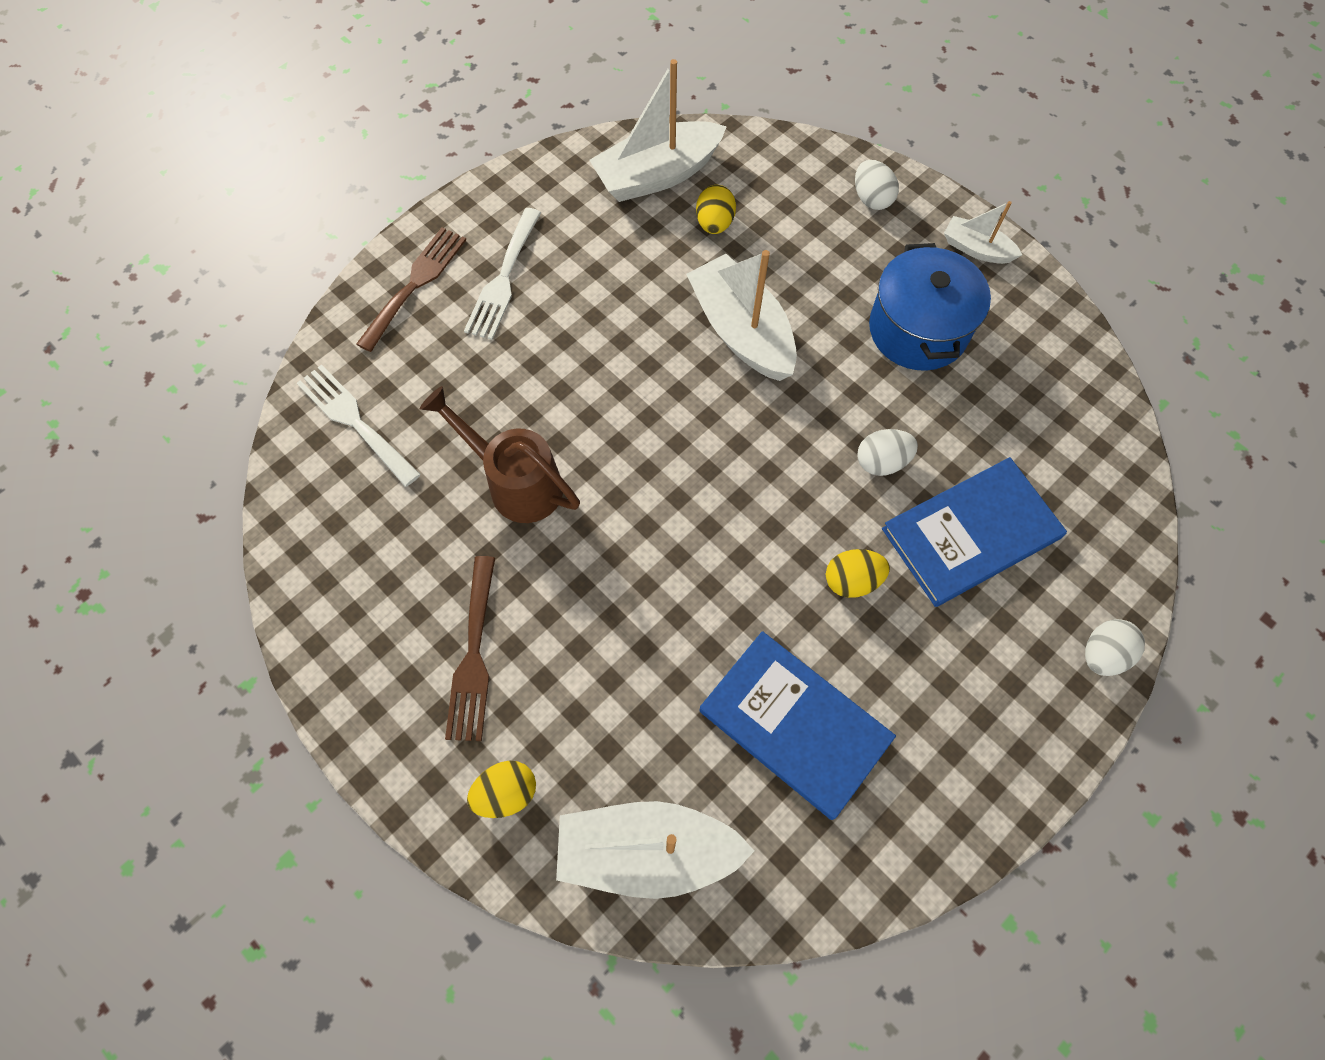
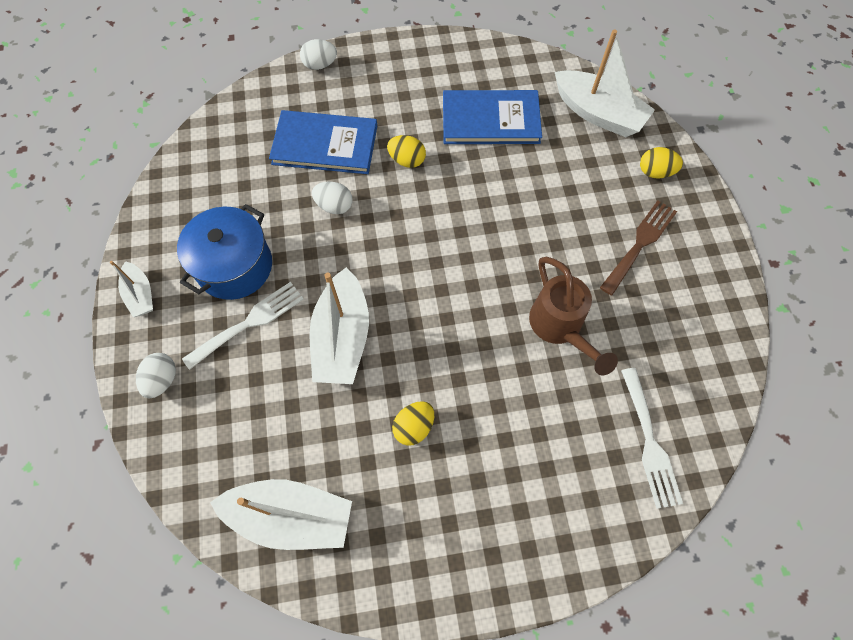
camera: 145 degrees left, 0 degrees up
brown fork [356,227,466,352] -> none
white fork [464,208,541,340] -> white fork moved to [182,282,304,370]
yellow egg [696,185,736,234] -> yellow egg moved to [392,401,434,446]
blue book [699,631,896,820] -> blue book turned 75 degrees counterclockwise [443,90,542,144]

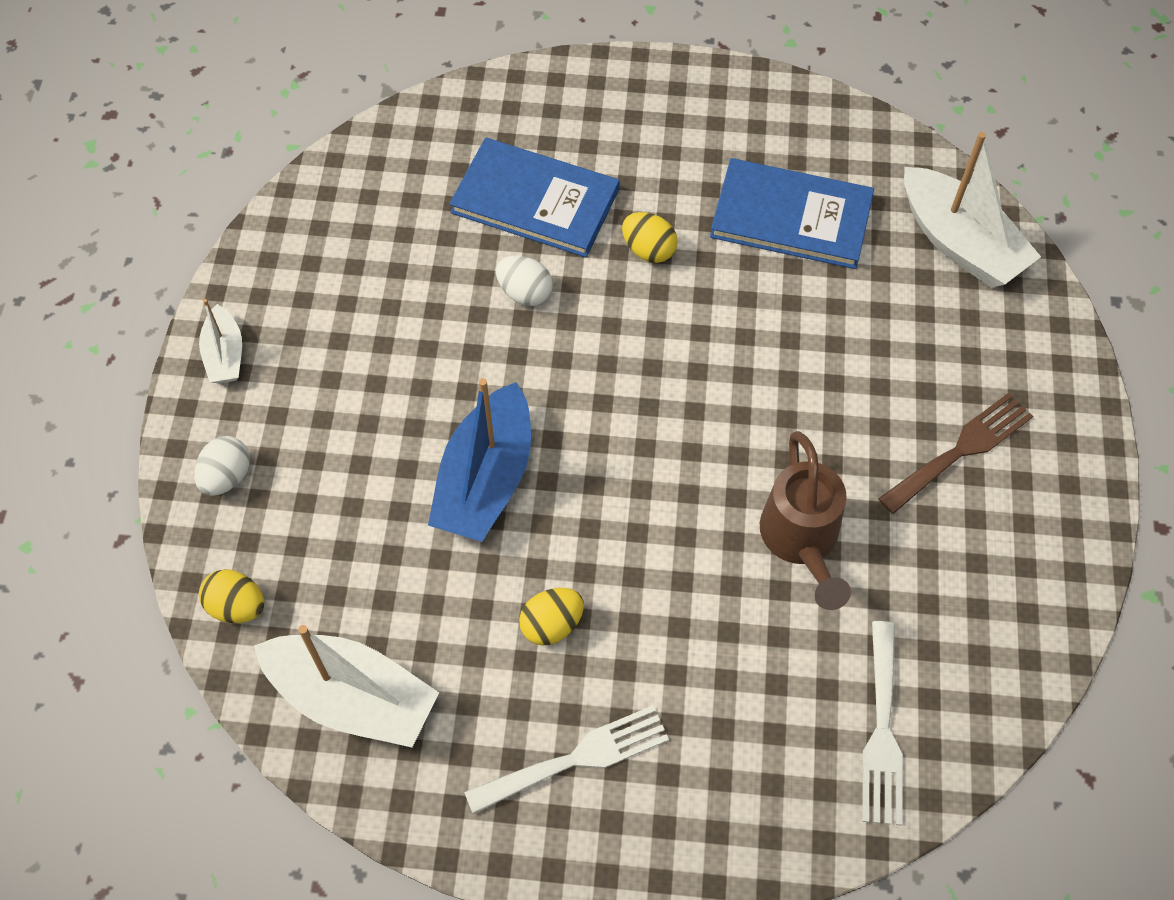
camera: 15 degrees right, 5 degrees down
blue pot [177,204,272,300] -> none
white fork [182,282,304,370] -> white fork moved to [464,706,669,814]
white egg [300,39,337,70] -> none
white boat [309,267,369,384] -> blue boat [428,378,531,542]
yellow egg [640,147,683,179] -> yellow egg moved to [199,569,264,623]

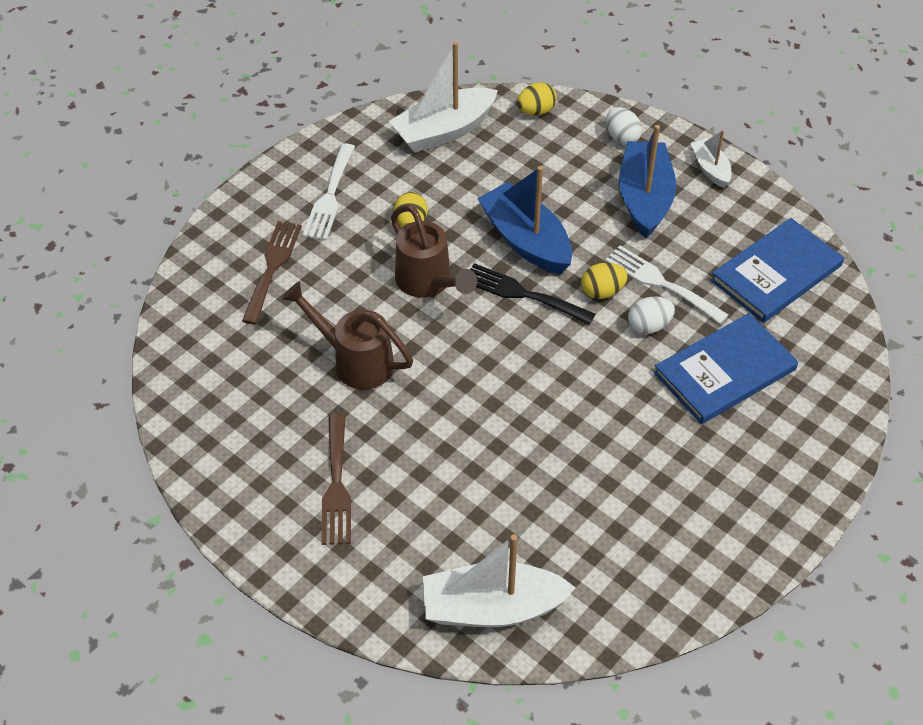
camera: 125 degrees right, 10 degrees down
white boat [199,299,242,383] -> white boat turned 45 degrees clockwise [691,130,732,188]
yellow egg [622,212,678,263] -> yellow egg moved to [581,263,628,299]
blue book [710,158,874,269] -> blue book moved to [711,218,844,323]
white fork [862,621,903,826] -> white fork moved to [605,246,728,324]
none -> brown fork [242,221,302,325]
none -> brown watering can [391,205,477,298]
none -> black fork [470,263,595,325]
none -> blue boat [619,125,676,238]

